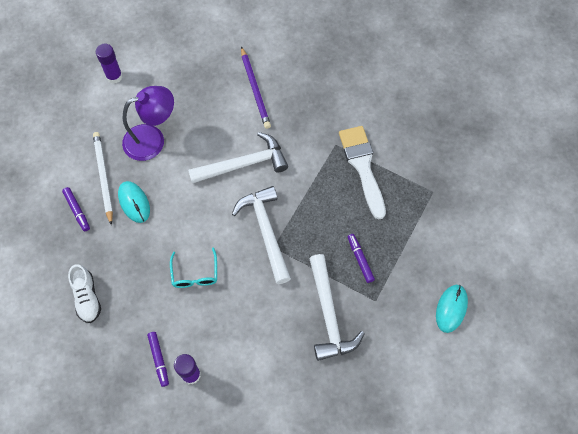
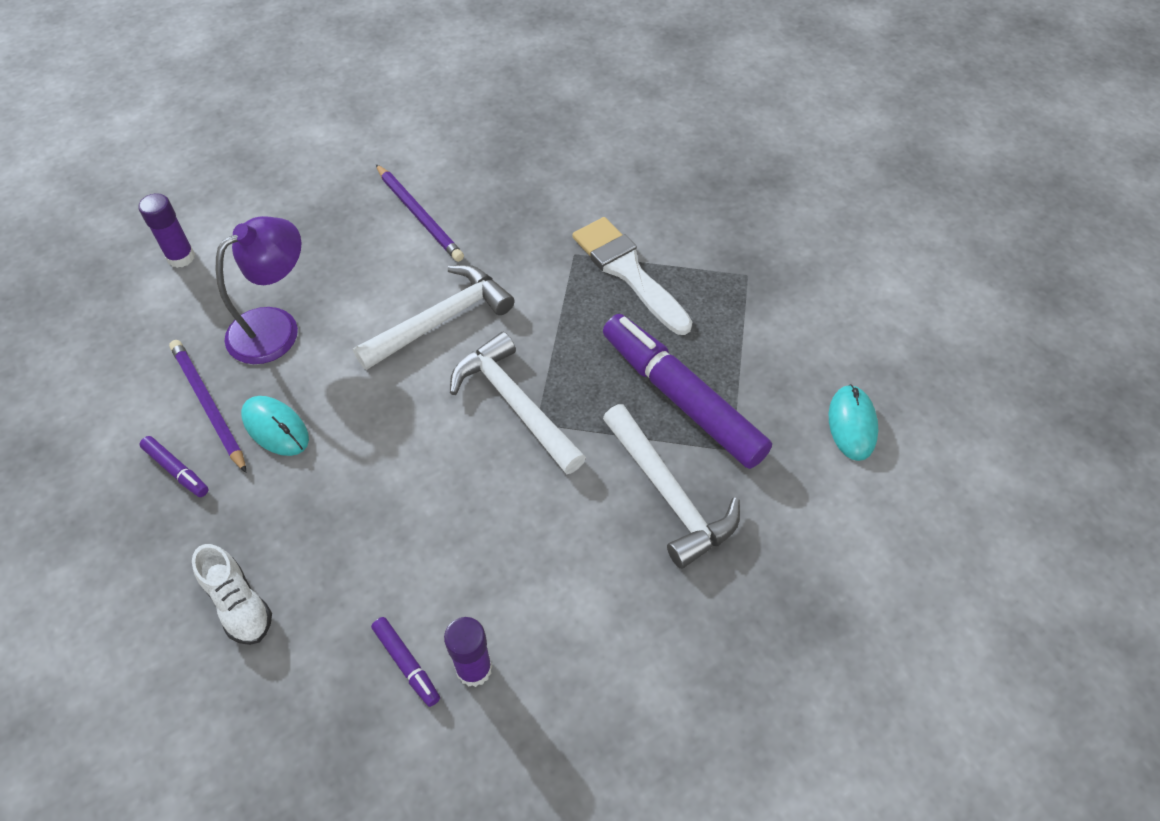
camera: 20 degrees left, 10 degrees down
white pencil [93,132,113,225] -> purple pencil [169,340,247,473]
turquoise glasses [170,248,217,288] -> none
purple marker [347,234,375,283] -> purple marker [603,314,772,469], size x2.39

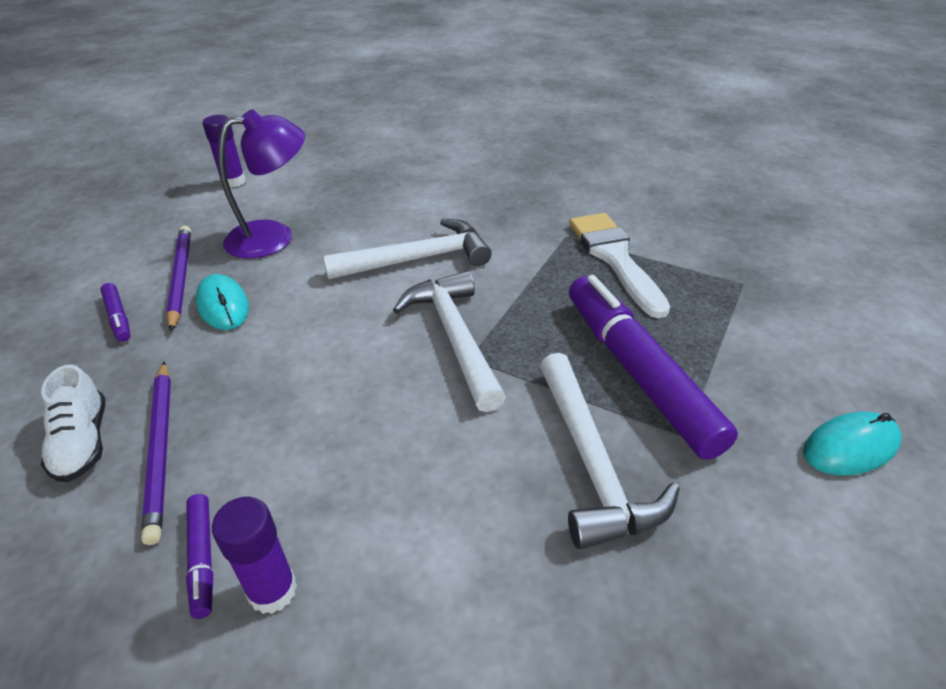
camera: 20 degrees right, 15 degrees down
purple pencil [376,164,464,262] -> purple pencil moved to [141,362,171,545]
turquoise mouse [829,384,878,461] -> turquoise mouse turned 45 degrees clockwise [803,412,902,475]

